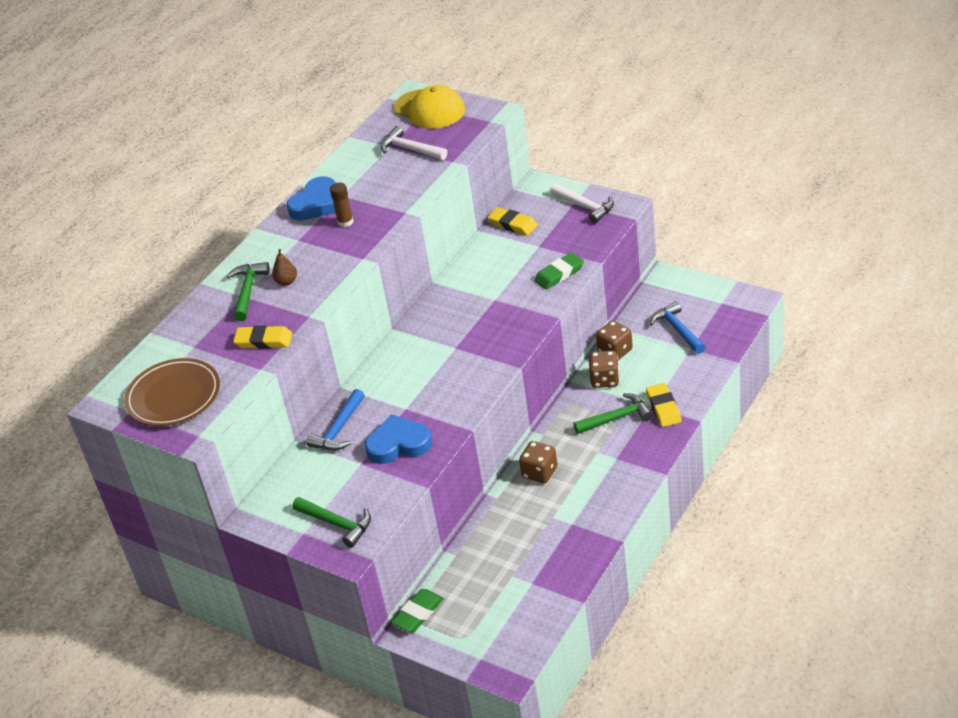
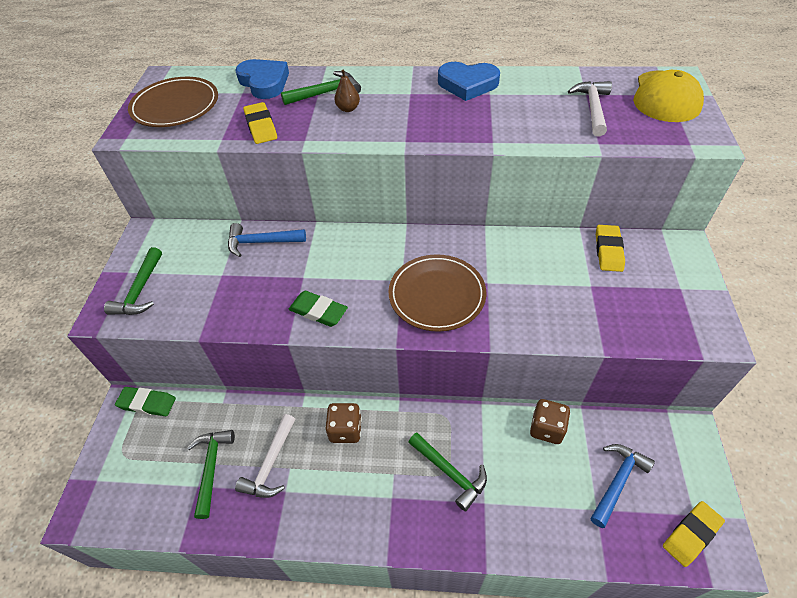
camera: 60 degrees right, 10 degrees up
brown glue stick [330,182,354,227] -> none
blue heart [365,414,432,464] -> blue heart moved to [235,59,289,99]
green eraser [534,252,584,290] -> green eraser moved to [289,291,348,327]
white hammer [550,184,614,224] -> white hammer moved to [235,414,295,498]
brown dice [589,351,620,388] -> none
yellow eraser [646,383,682,427] -> yellow eraser moved to [663,501,725,567]
none -> green hammer [187,430,235,519]
none -> brown plate [389,254,486,332]

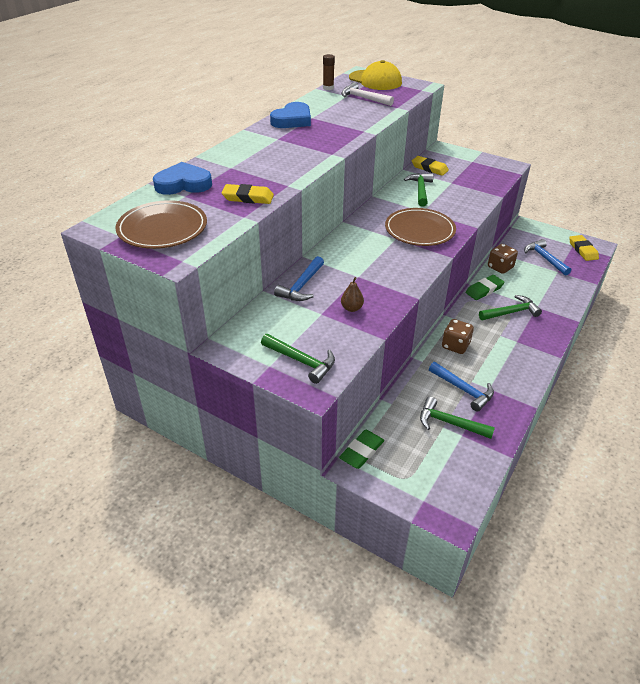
camera: 65 degrees left, 10 degrees down
white hammer [235,414,295,498] -> blue hammer [429,362,494,412]
green hammer [281,71,361,105] -> green hammer moved to [404,173,434,207]
green eraser [289,291,348,327] -> green eraser moved to [466,275,504,300]
brown pear [334,69,360,112] -> brown pear moved to [341,277,364,312]
none -> brown glue stick [323,54,335,90]

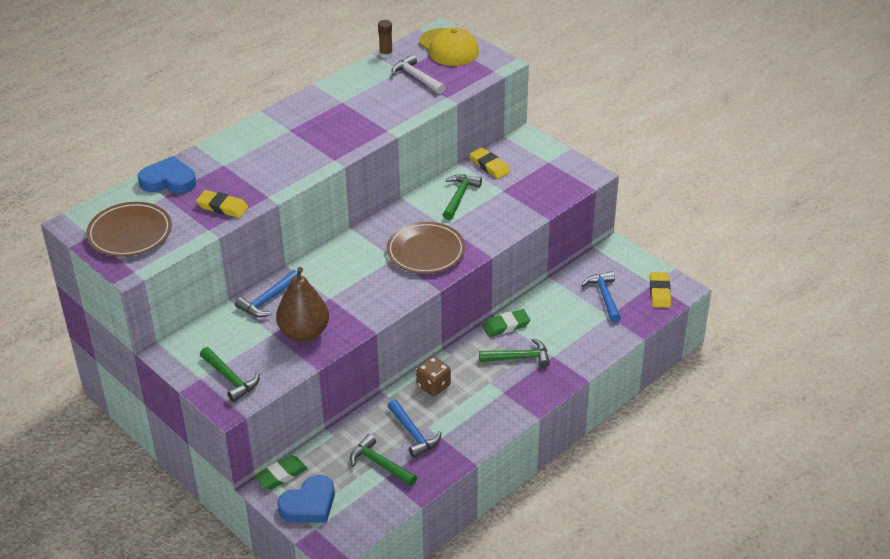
camera: 15 degrees right, 0 degrees up
blue heart [270,102,311,128] -> blue heart moved to [278,475,335,523]
brown pear [341,277,364,312] -> brown pear [276,267,329,342], size x2.26
brown dice [488,244,518,274] -> none

